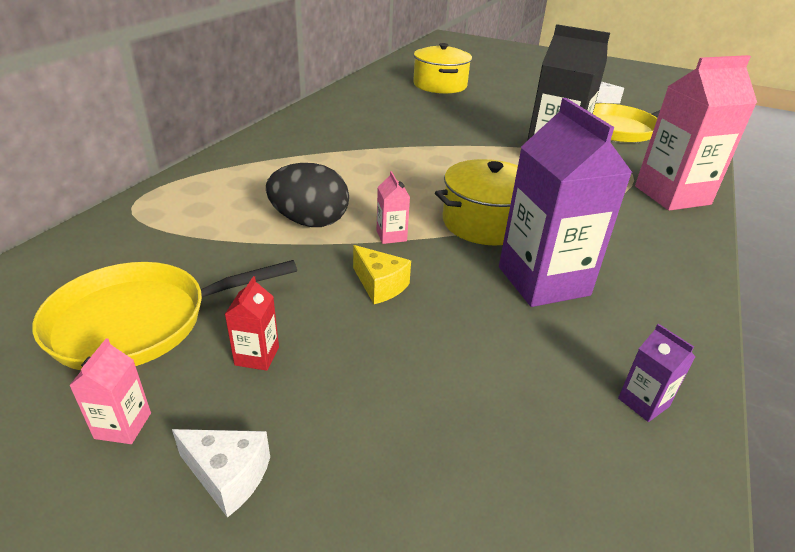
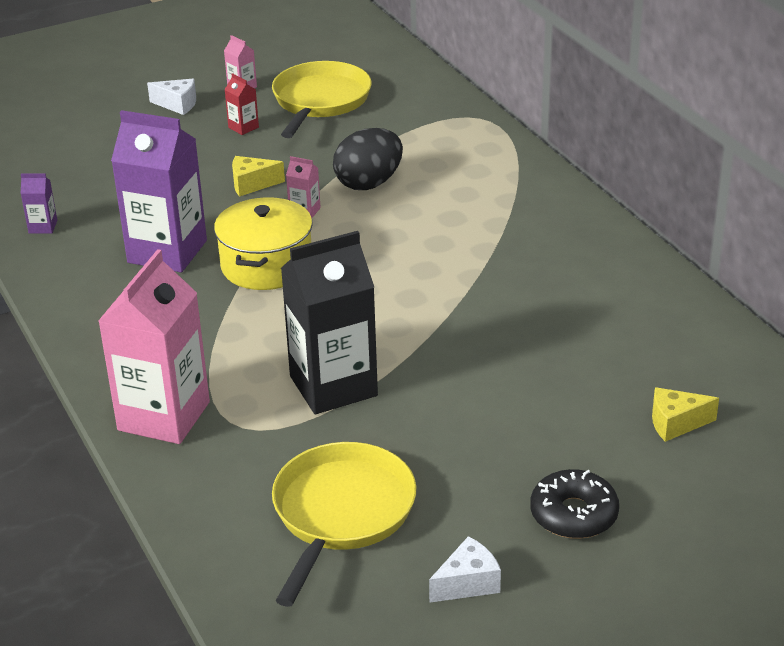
camera: 130 degrees right, 0 degrees up
white cheese [172,429,270,518] -> white cheese turned 135 degrees counterclockwise [147,79,196,115]
yellow pot [413,43,472,94] -> yellow cheese [652,387,719,442]
none -> black donut [530,469,619,539]

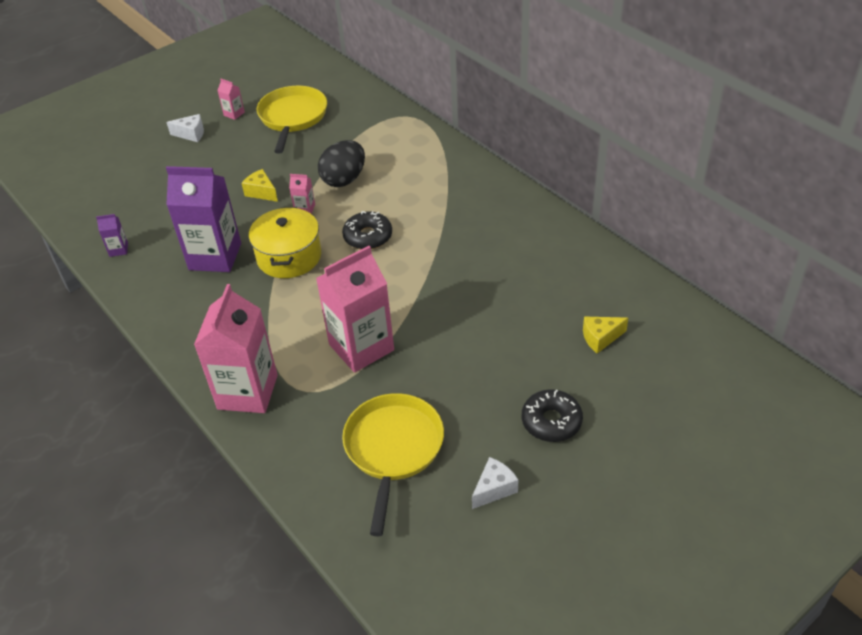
camera: 10 degrees left, 10 degrees up
red carton [224,73,259,135] -> none
yellow cheese [232,156,285,197] -> yellow cheese turned 60 degrees clockwise [242,169,278,202]
black carton [281,231,378,414] -> pink carton [316,246,394,373]
none -> black donut [342,211,392,249]

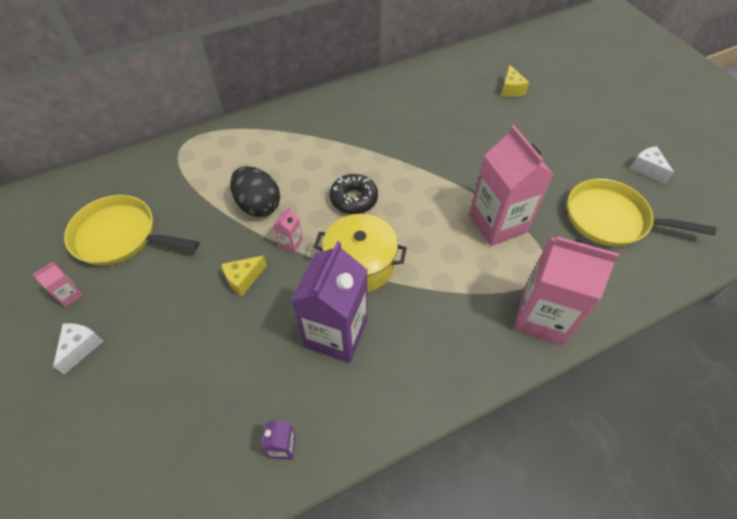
camera: 80 degrees left, 10 degrees up
black donut [522,389,583,442] -> none

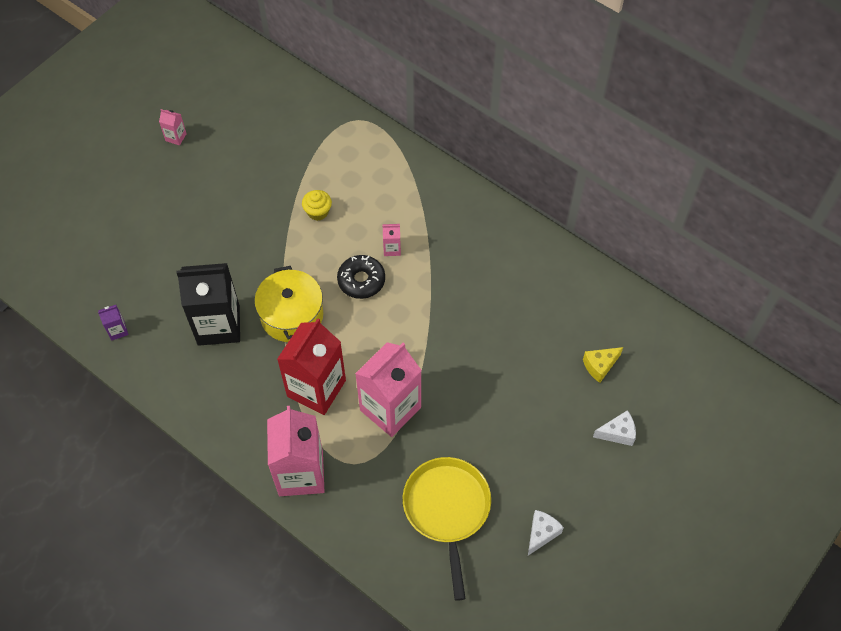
camera: 65 degrees right, 5 degrees up
white cheese [53,323,103,374] -> white cheese moved to [593,410,636,446]
yellow pan [64,195,200,266] -> none
yellow cheese [221,255,267,297] -> none
black egg [230,166,280,217] -> yellow cupcake [302,190,332,221]
pink carton [273,207,303,253] -> pink carton moved to [382,224,401,256]
purple carton [291,241,367,363] -> black carton [176,263,240,346]
none -> red carton [277,318,346,415]

